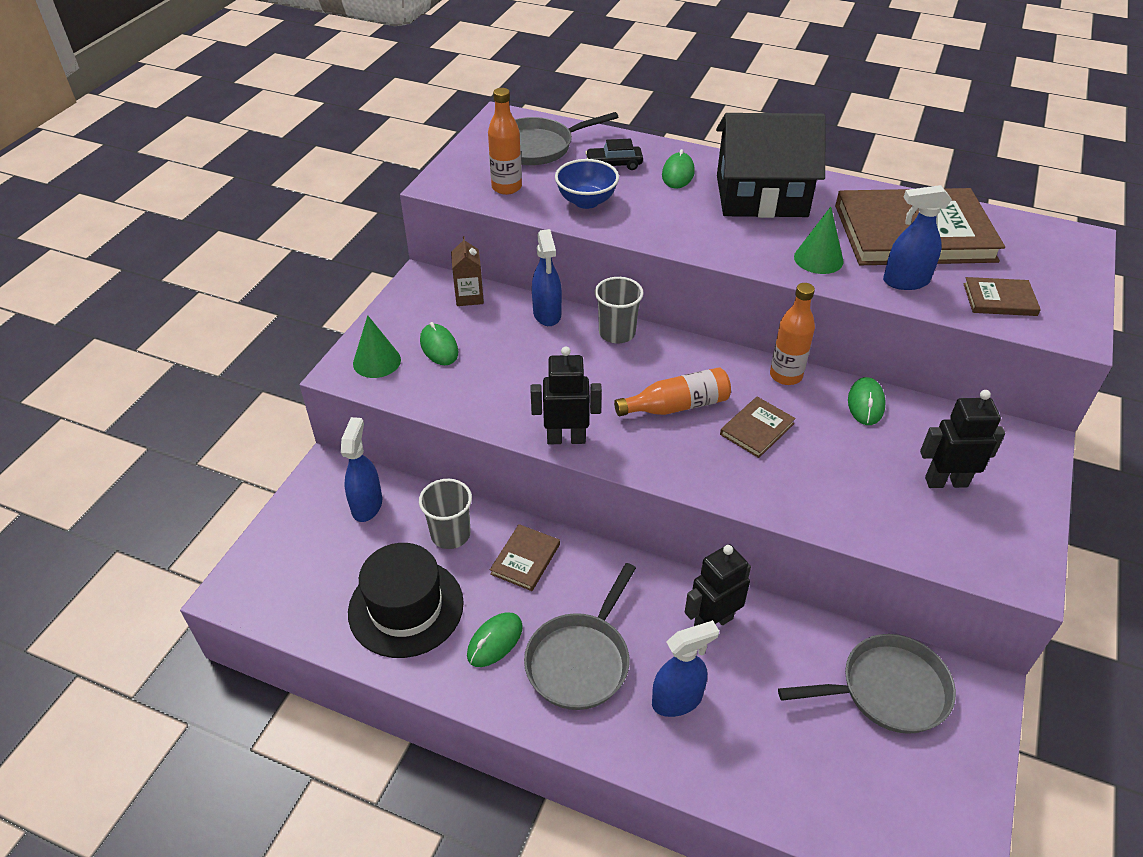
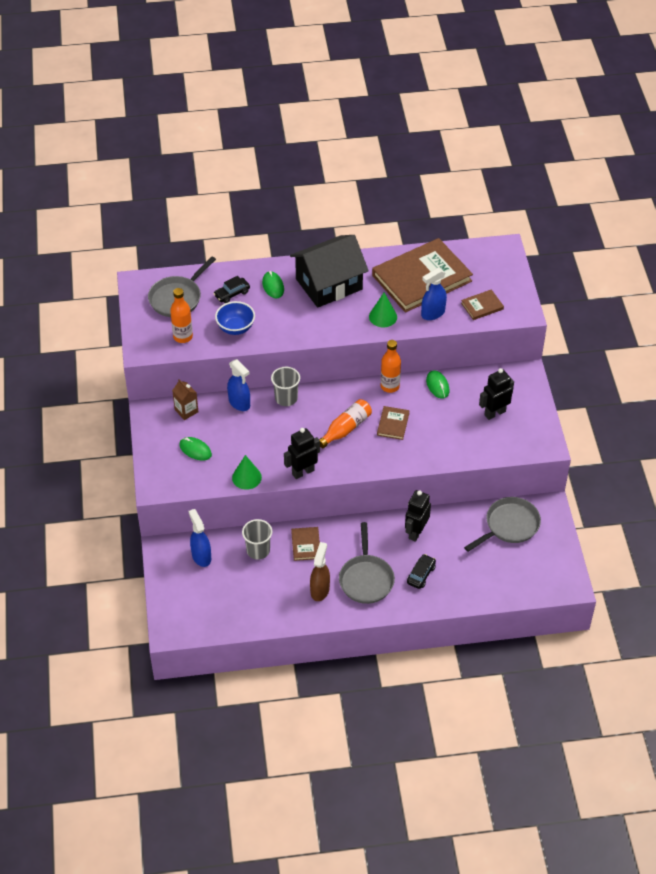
camera: 30 degrees left, 5 degrees up
black hat [348,543,464,658] -> none
green cone [353,315,401,378] -> green cone moved to [232,455,262,490]
green mouse [467,612,523,667] -> brown spray bottle [310,542,330,601]
blue spray bottle [652,620,719,717] -> black car [407,554,436,589]

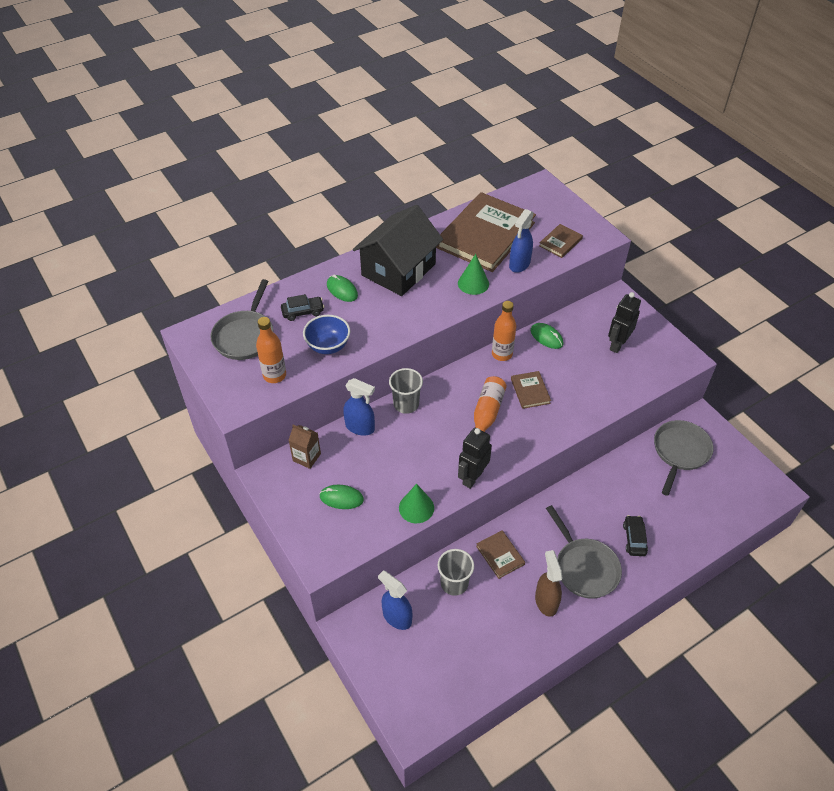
camera: 25 degrees left, 0 degrees up
black car [213,276,250,303] -> black car turned 135 degrees counterclockwise [281,294,324,321]
black robot [405,490,431,542] -> none

